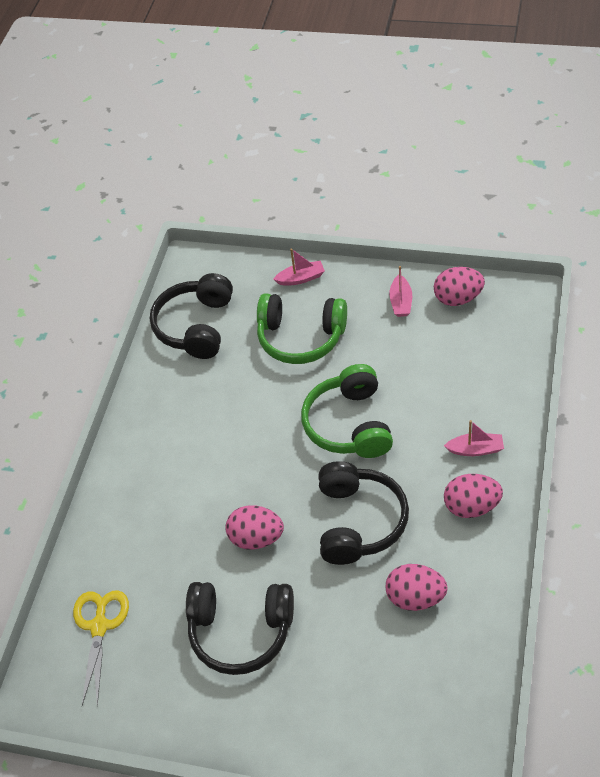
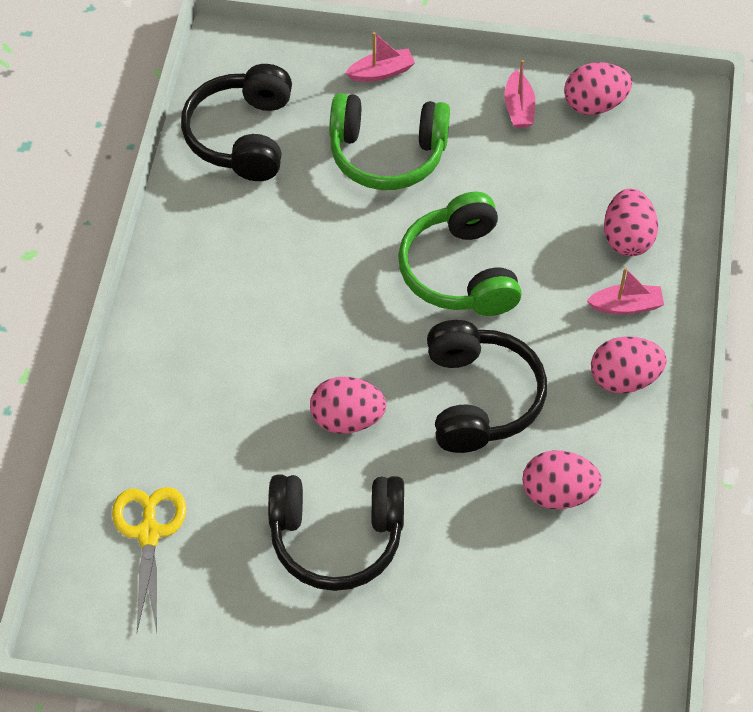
camera: 10 degrees left, 5 degrees up
none -> pink egg [604,189,658,256]

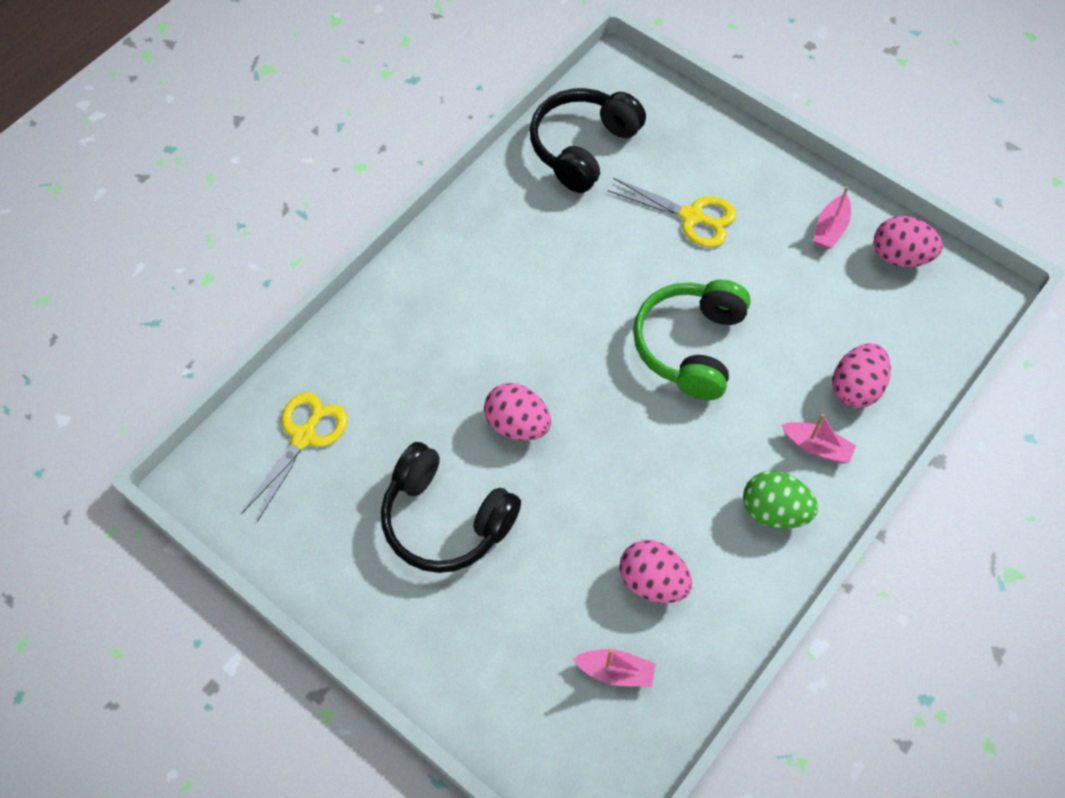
camera: 30 degrees right, 5 degrees up
green headphones [329,93,450,190] -> yellow scissors [607,178,736,247]
pink boat [345,32,415,82] -> pink boat moved to [573,649,655,687]
black headphones [427,320,547,453] -> none
pink egg [591,337,667,393] -> green egg [743,471,818,529]

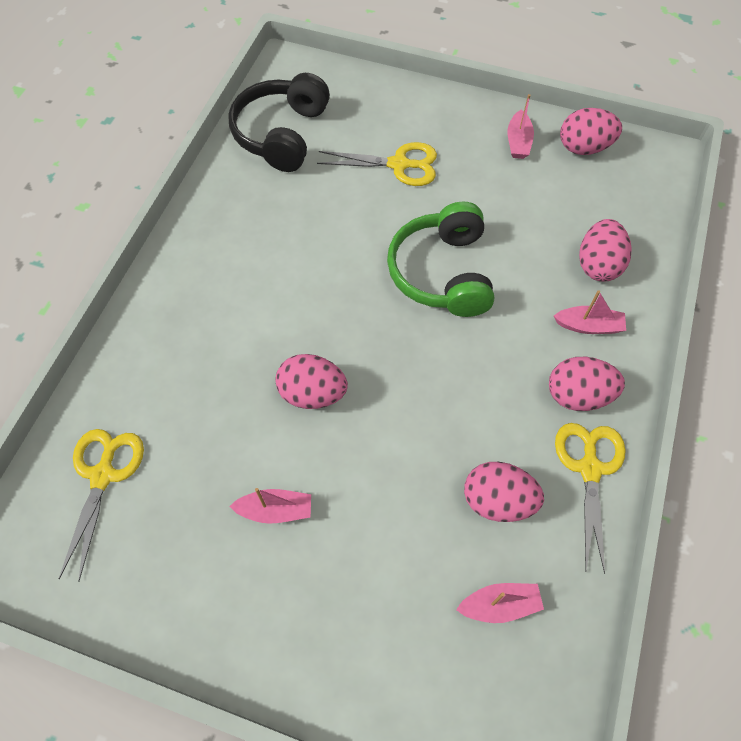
camera: 20 degrees left, 0 degrees up
black headphones [381,442,521,573] -> pink boat [229,488,311,524]
green egg [743,471,818,529] -> pink egg [549,357,625,411]
none -> yellow scissors [555,423,626,574]

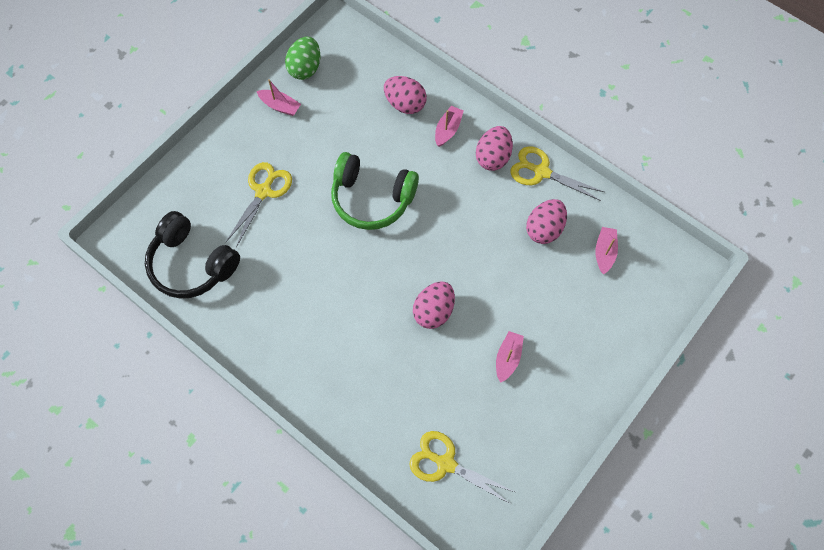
camera: 70 degrees left, 5 degrees up
pink egg [560,108,622,155] -> green egg [285,37,320,80]

